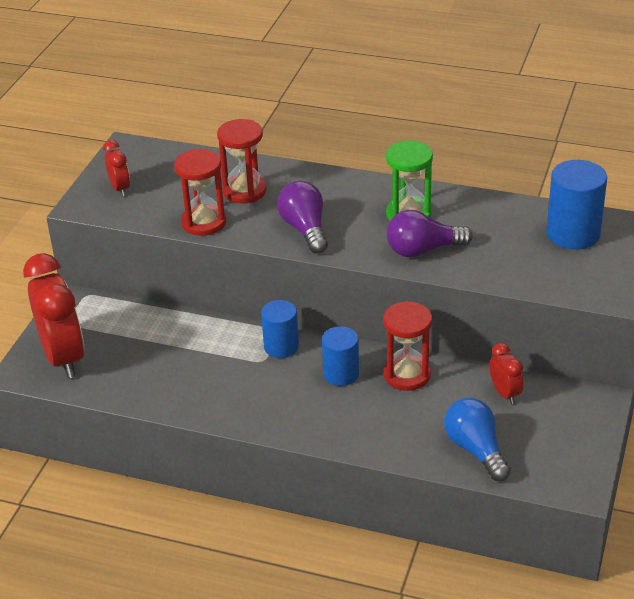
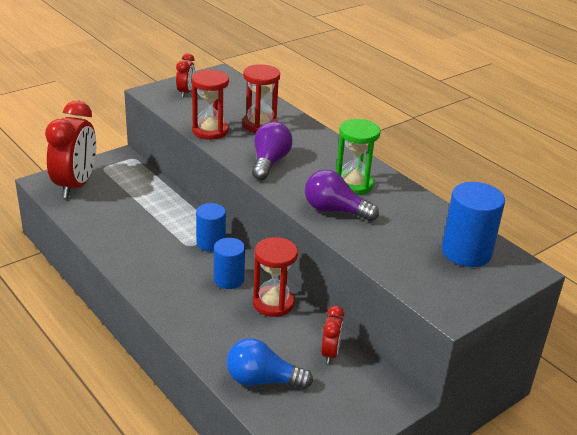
camera: 30 degrees right, 5 degrees down
blue light bulb [444,398,511,481] -> blue light bulb turned 90 degrees counterclockwise [227,338,313,389]

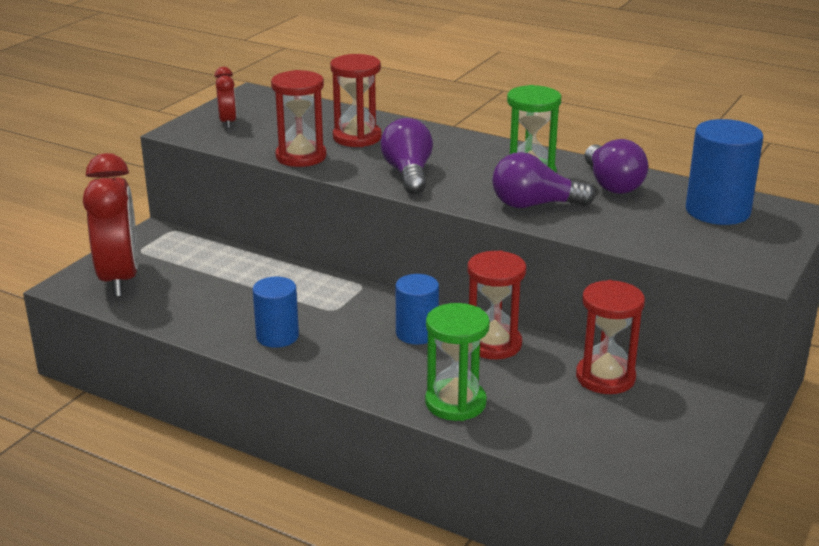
camera: 20 degrees left, 5 degrees down
blue cylinder [196,203,226,252] -> blue cylinder moved to [253,277,299,348]
blue light bulb [227,338,313,389] -> none
red clock [321,306,344,364] -> red hourglass [576,280,645,394]
none -> green hourglass [425,303,490,421]
none -> purple light bulb [584,139,648,194]

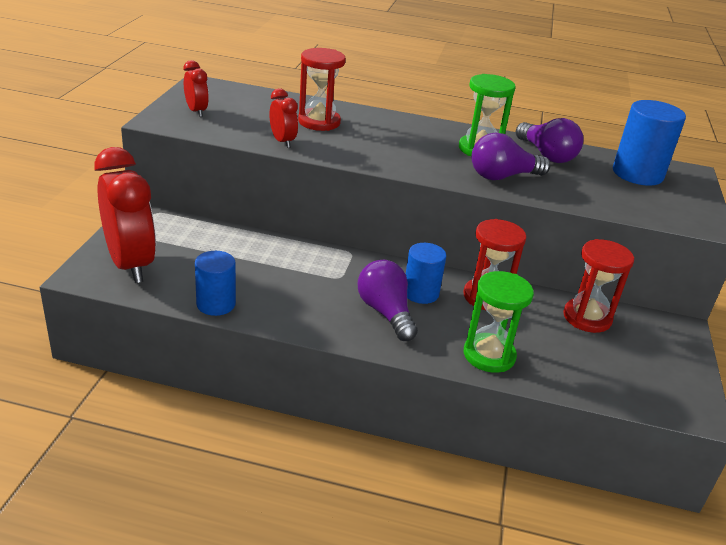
camera: 20 degrees left, 5 degrees up
blue cylinder [253,277,299,348] -> blue cylinder moved to [195,251,236,316]
red hourglass [271,70,326,167] -> red clock [269,89,298,148]
purple light bulb [380,118,433,194] -> purple light bulb moved to [358,260,418,341]

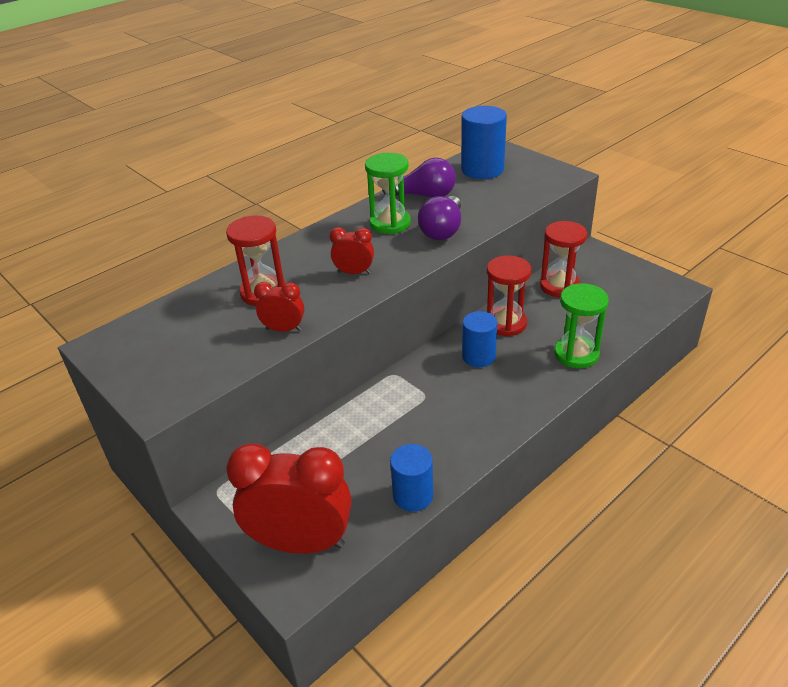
camera: 50 degrees left, 5 degrees up
red clock [184,60,209,117] -> red clock moved to [330,227,374,274]
purple light bulb [358,260,418,341] -> none

